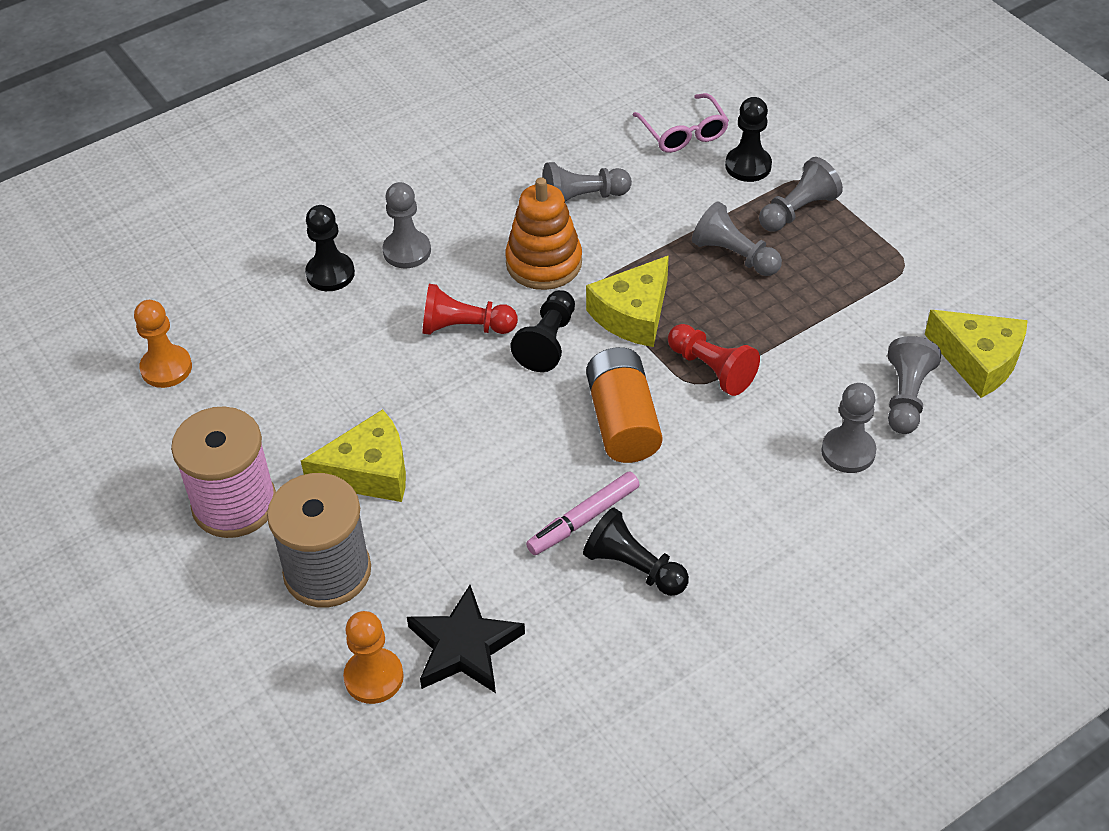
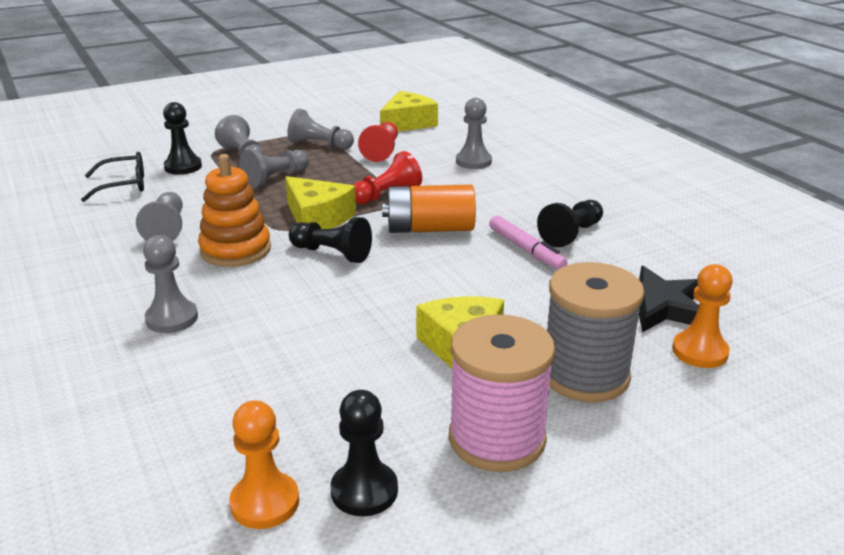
camera: 85 degrees left, 20 degrees down
black pawn [305,205,355,291] -> black pawn moved to [330,390,398,516]
red pawn [422,284,518,335] -> red pawn moved to [358,122,398,162]
pink glasses [633,93,729,153] -> black glasses [81,152,144,202]
grey pawn [888,336,941,434] -> grey pawn moved to [287,109,354,150]

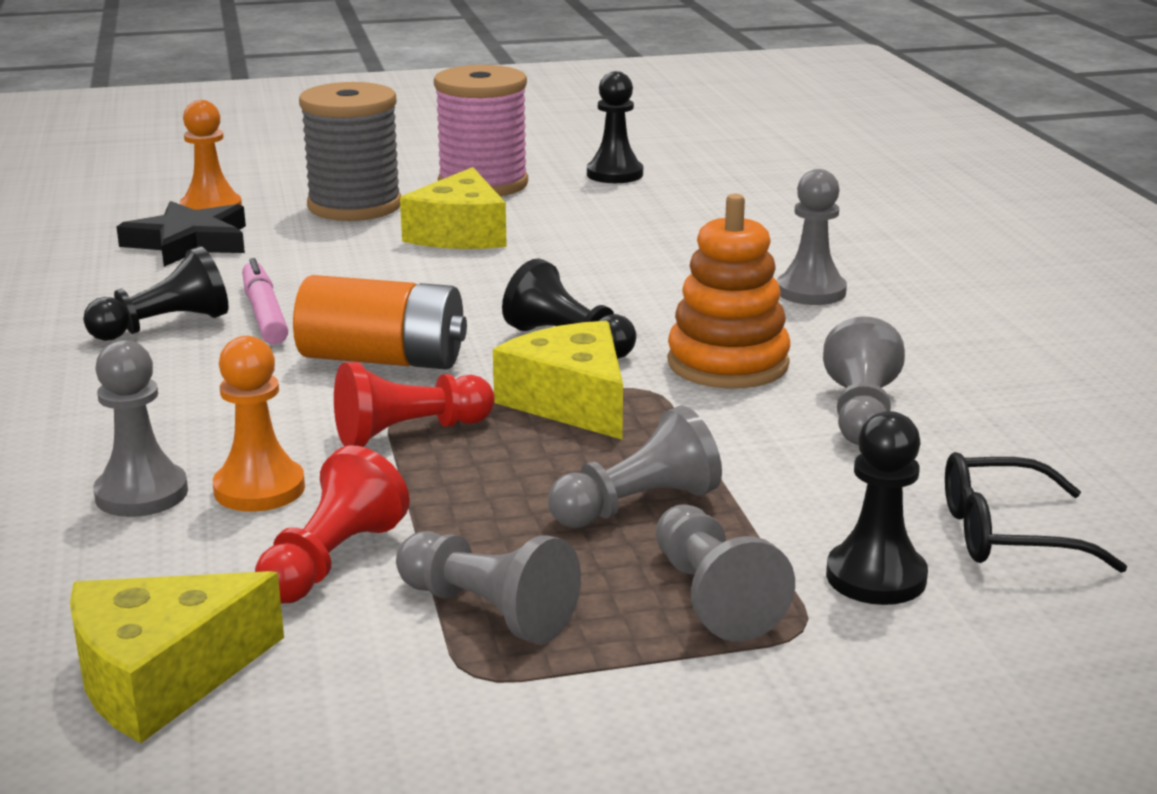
camera: 165 degrees left, 5 degrees down
orange pawn [229,400,299,529] -> orange pawn moved to [213,336,305,512]

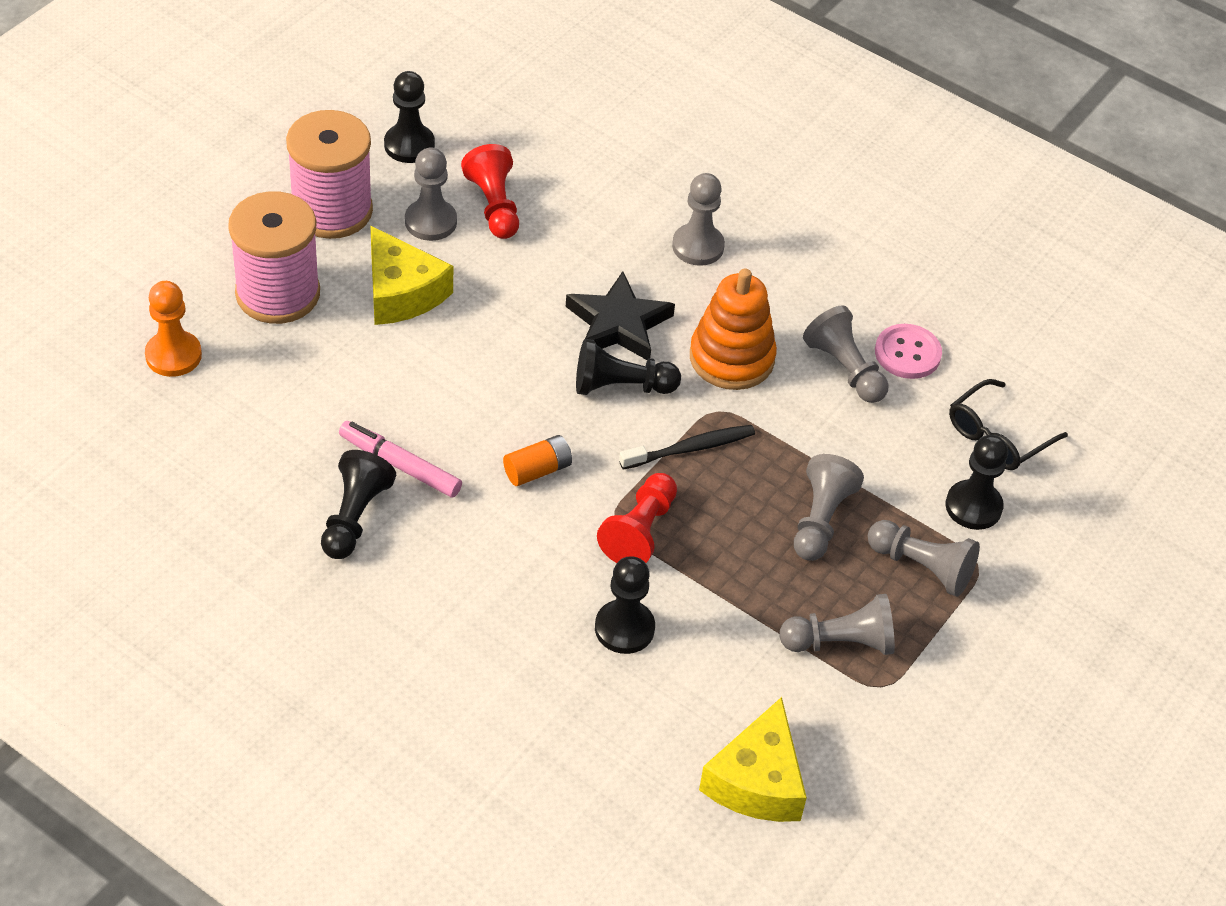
camera: 45 degrees left, 25 degrees up
grey pawn [93,340,188,517] -> grey pawn moved to [405,148,457,241]
black star [117,201,246,267] -> black star moved to [566,271,675,360]
orange pawn [213,336,305,512] -> black pawn [595,556,655,654]
red pawn [255,446,410,603] -> red pawn moved to [461,144,519,239]
orange battery [293,275,467,370] -> orange battery [503,435,572,486], size x0.54
grey spool [299,82,401,221] -> pink spool [228,191,320,324]
yellow cheese [493,321,623,439] -> black toothbrush [619,425,755,470]
none -> pink button [875,324,942,379]

